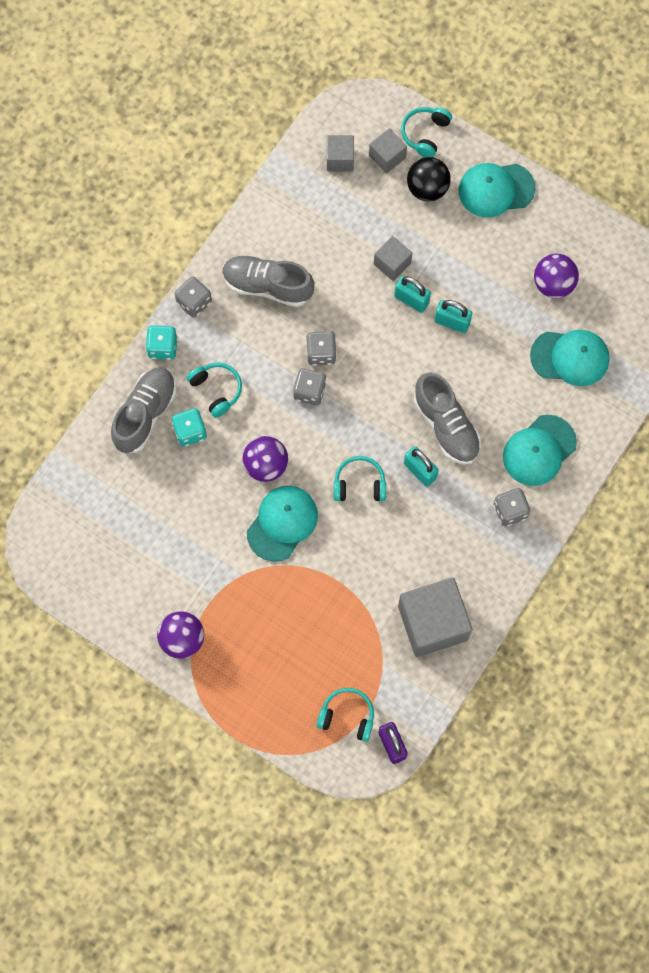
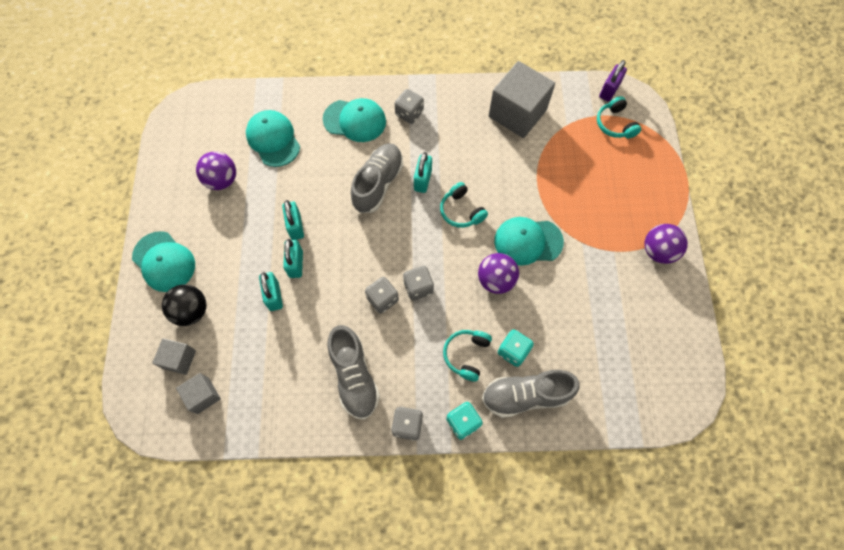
camera: 125 degrees left, 5 degrees down
grey cube [374,236,412,281] -> turquoise padlock [259,272,283,311]
turquoise headphones [401,107,452,157] -> none

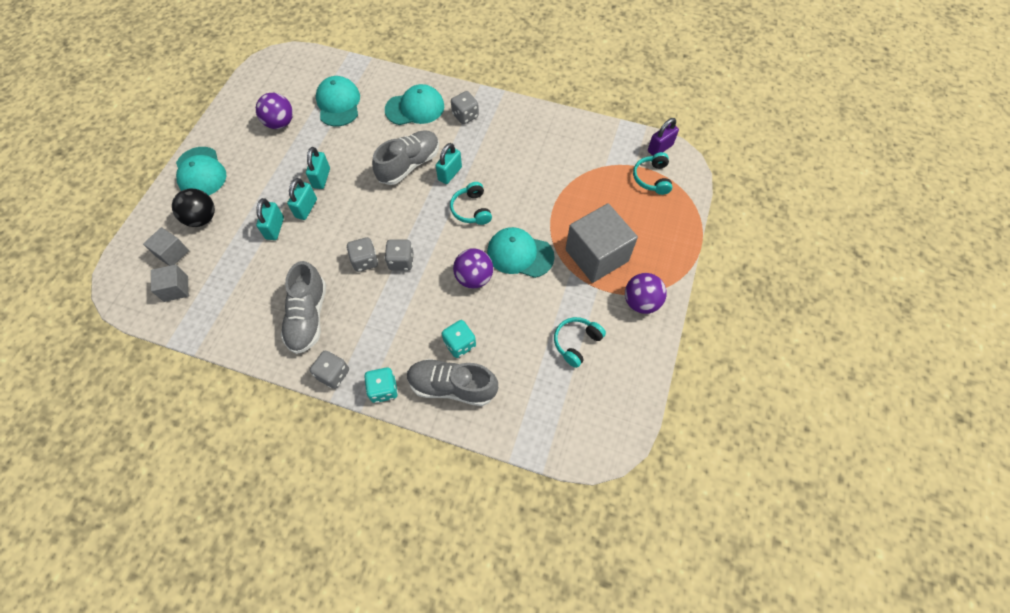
camera: 20 degrees right, 5 degrees down
turquoise cap [323,98,386,142] -> turquoise cap turned 45 degrees counterclockwise [385,84,444,125]
turquoise headphones [443,330,492,382] -> turquoise headphones moved to [554,317,606,368]
grey cube [489,61,555,138] -> grey cube moved to [566,203,638,283]

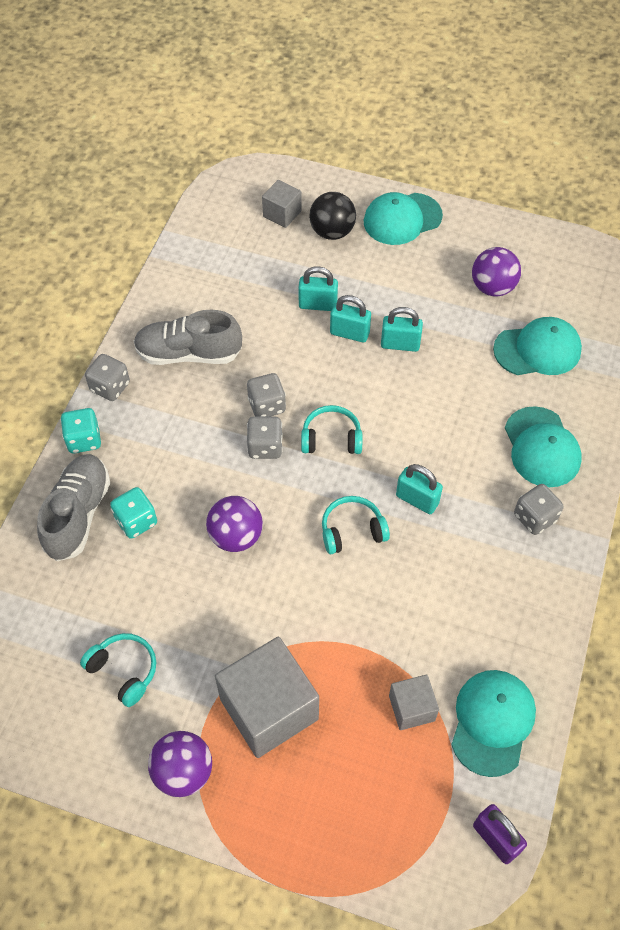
camera: 90 degrees right, 5 degrees down
grey cube [151,264,189,302] -> grey cube moved to [389,674,439,730]
grey shoe [372,130,439,185] -> none
turquoise cap [487,227,554,278] -> turquoise cap moved to [451,670,536,777]
turquoise headphones [633,152,672,195] -> turquoise headphones moved to [301,405,362,454]

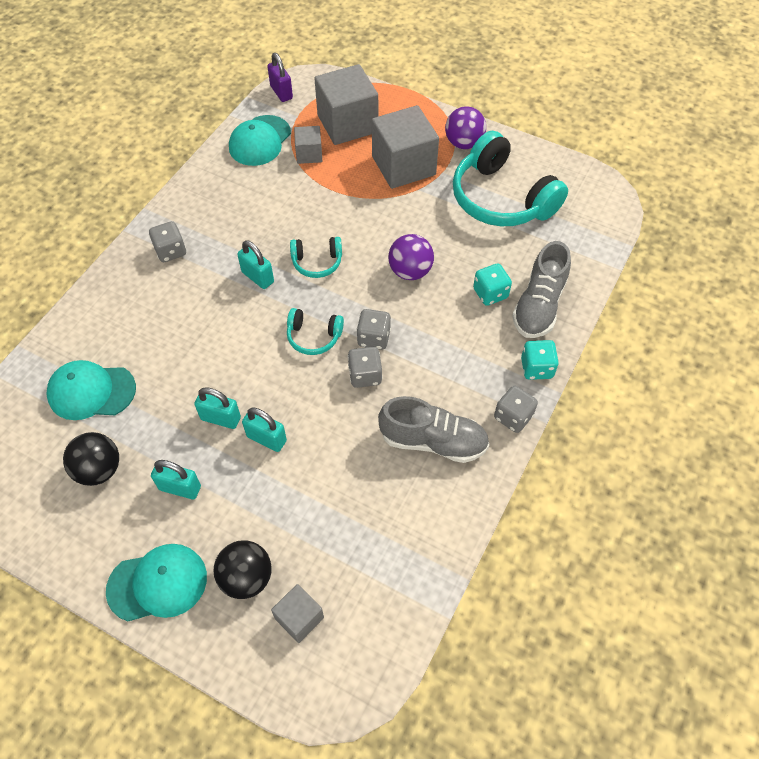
camera: 170 degrees left, 0 degrees up
turquoise headphones [80,633,156,707] -> turquoise headphones [453,131,568,226], size x2.10
turquoise padlock [298,266,338,311] -> turquoise padlock moved to [151,460,201,499]
purple ball [472,247,521,297] -> black ball [63,432,119,486]
turquoise cap [505,406,582,487] -> none
none -> grey cube [314,64,378,145]

